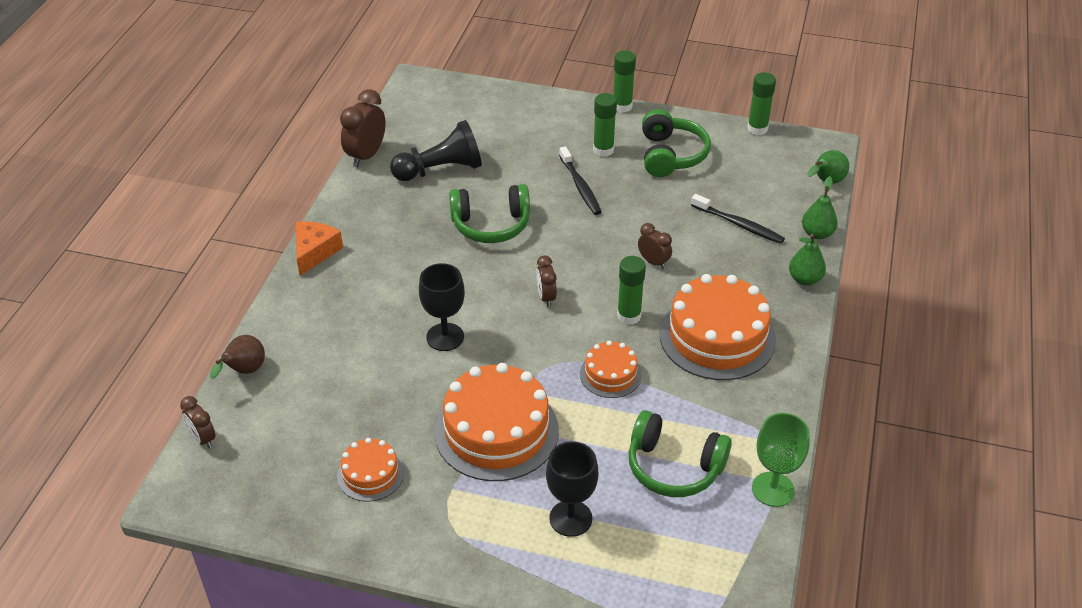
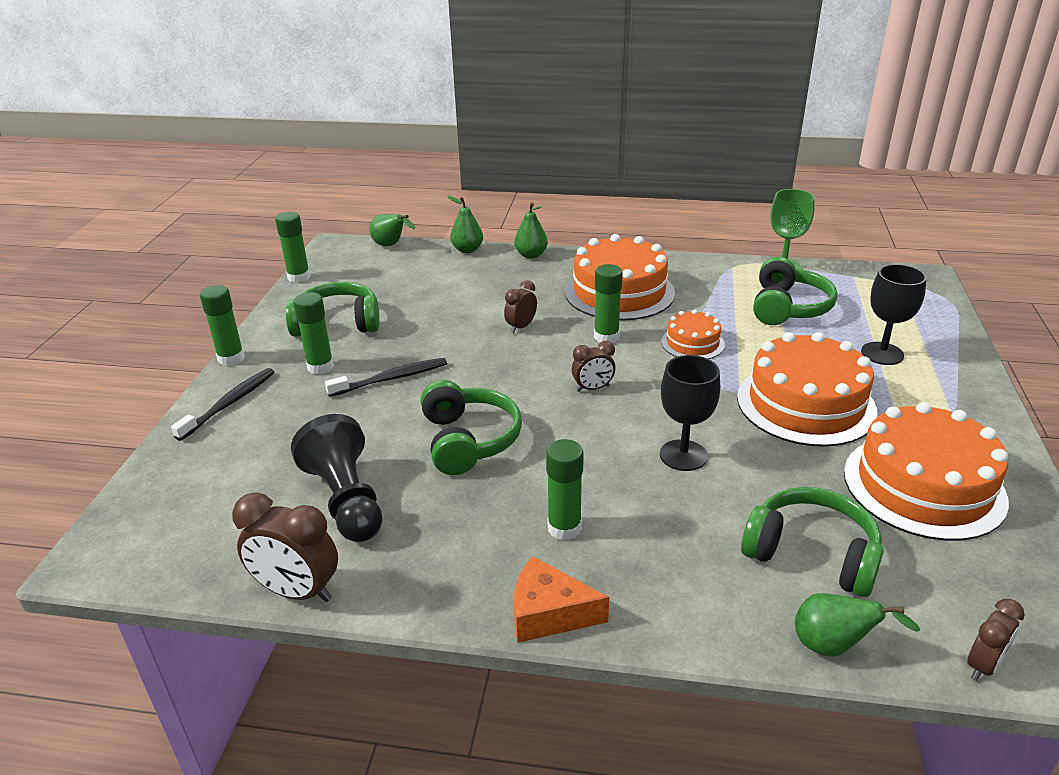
camera: 95 degrees left, 10 degrees down
brown pear [210,335,265,379] -> green pear [795,593,920,657]
orange cake [337,438,404,502] -> orange cake [844,402,1009,541], size x1.93
black toothbrush [691,194,785,244] -> black toothbrush moved to [171,368,275,441]
none -> green glue stick [546,439,584,540]
none -> green headphones [741,487,884,597]

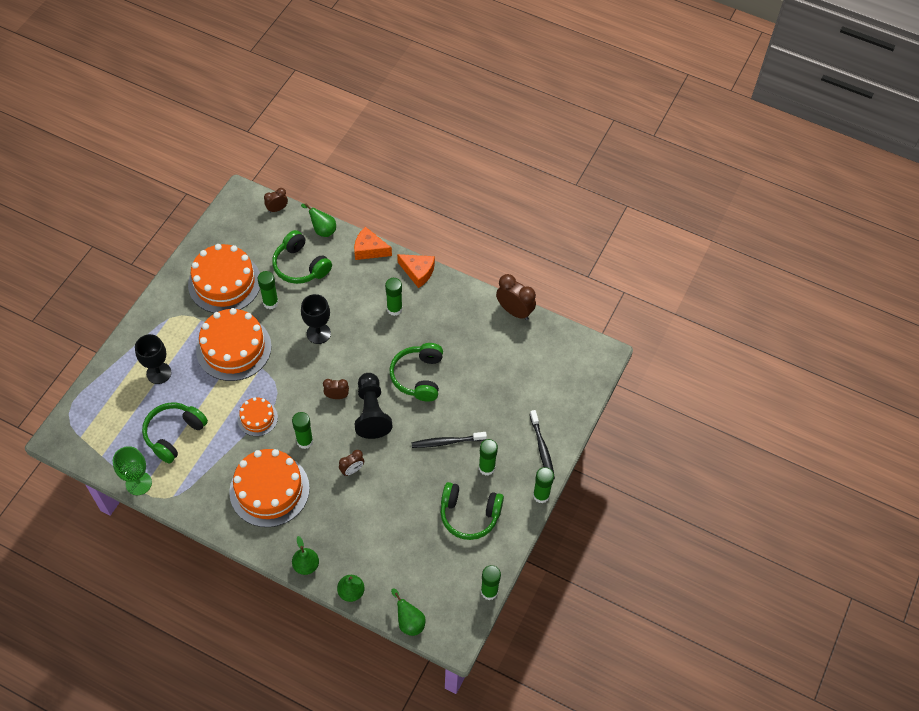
camera: 165 degrees left, 25 degrees up
black toothbrush [171,368,275,441] -> black toothbrush turned 60 degrees counterclockwise [530,410,555,479]
black pawn [291,414,382,542] -> black pawn moved to [355,373,393,439]
none -> green glue stick [258,271,279,309]
none -> orange cheese [354,227,392,260]

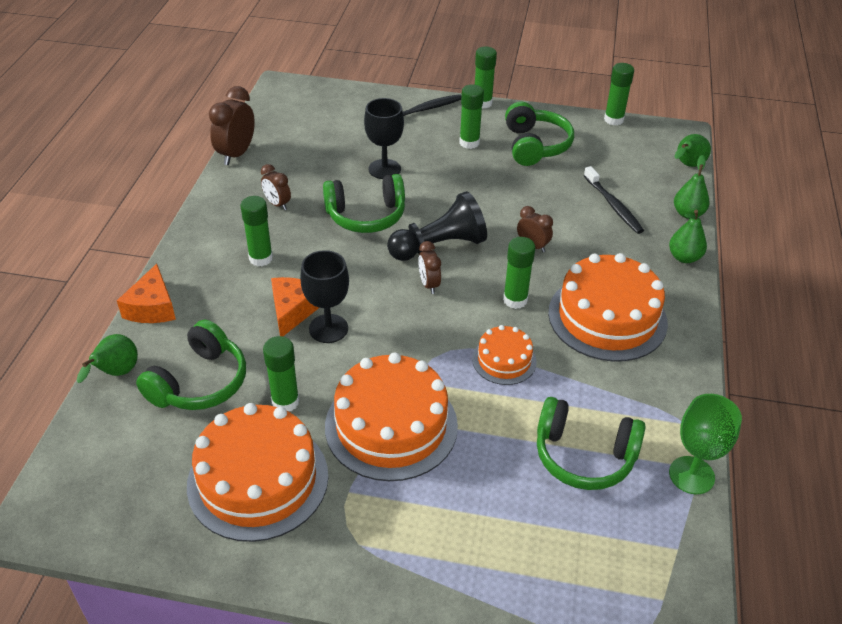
camera: 105 degrees left, 15 degrees down
black goblet [135,334,171,384] -> black goblet moved to [364,98,404,179]
brown clock [264,188,288,213] -> brown clock moved to [261,164,291,210]
orange cheese [397,254,435,288] -> orange cheese moved to [271,277,319,336]
black toothbrush [411,432,487,448] -> black toothbrush moved to [584,166,644,234]

